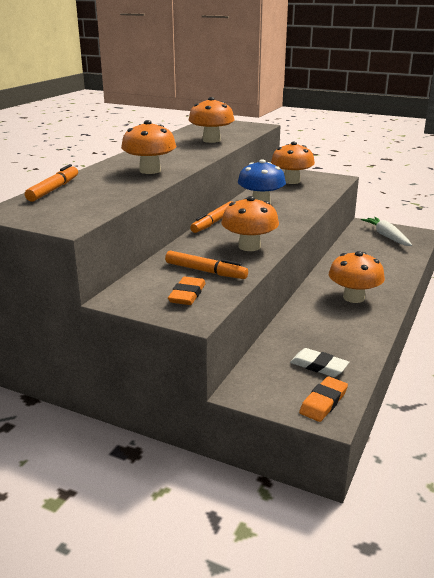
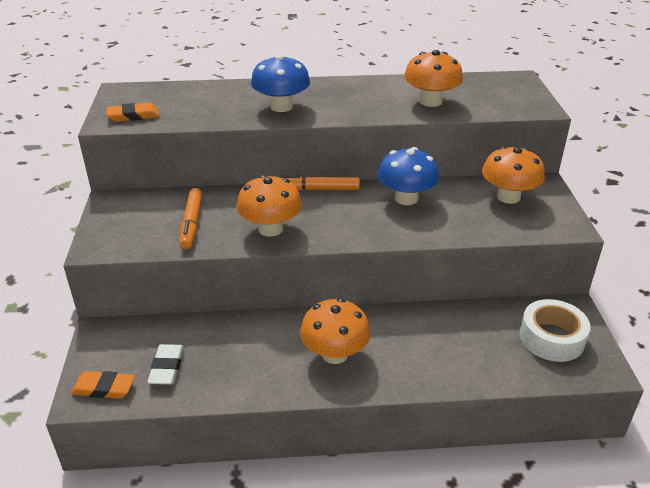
camera: 60 degrees right, 10 degrees up
orange marker [25,164,78,202] -> none
orange mushroom [121,120,176,174] -> blue mushroom [251,55,310,112]
orange eraser [168,277,206,305] -> orange eraser moved to [106,102,159,122]
white carrot [361,217,412,246] -> white tape [520,299,591,362]

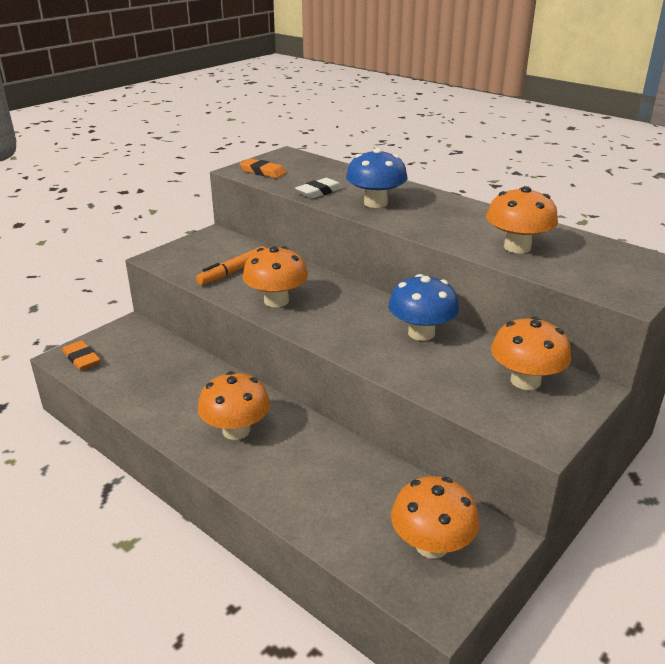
camera: 45 degrees right, 5 degrees down
white eraser [147,344,184,385] -> white eraser moved to [295,178,343,199]
orange marker [280,175,360,190] -> none
white tape [520,299,591,362] -> orange mushroom [391,476,479,559]

